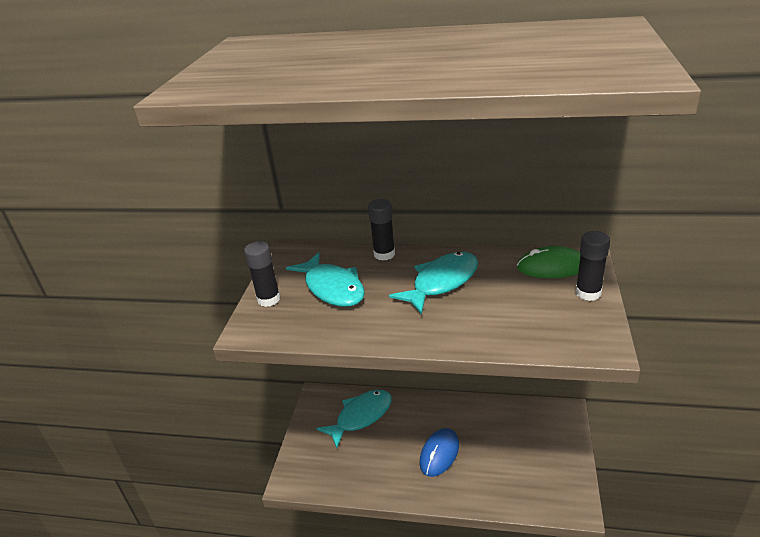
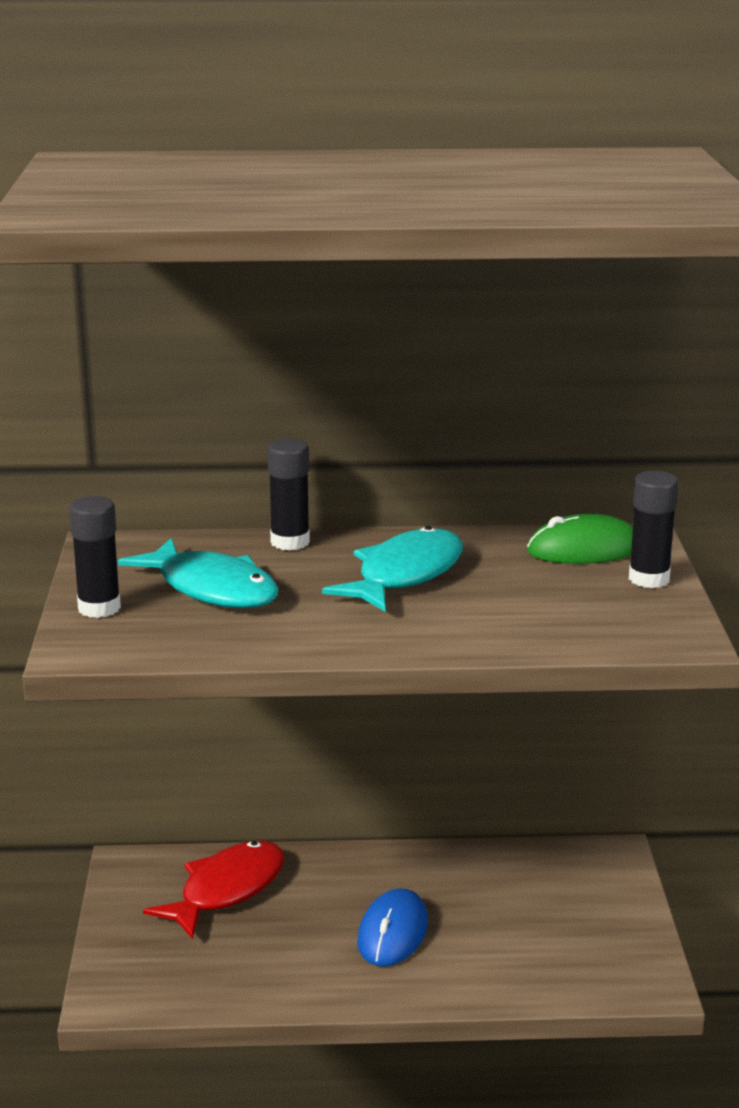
camera: 15 degrees left, 10 degrees down
turquoise fish [316,390,392,448] -> red fish [143,841,284,939]

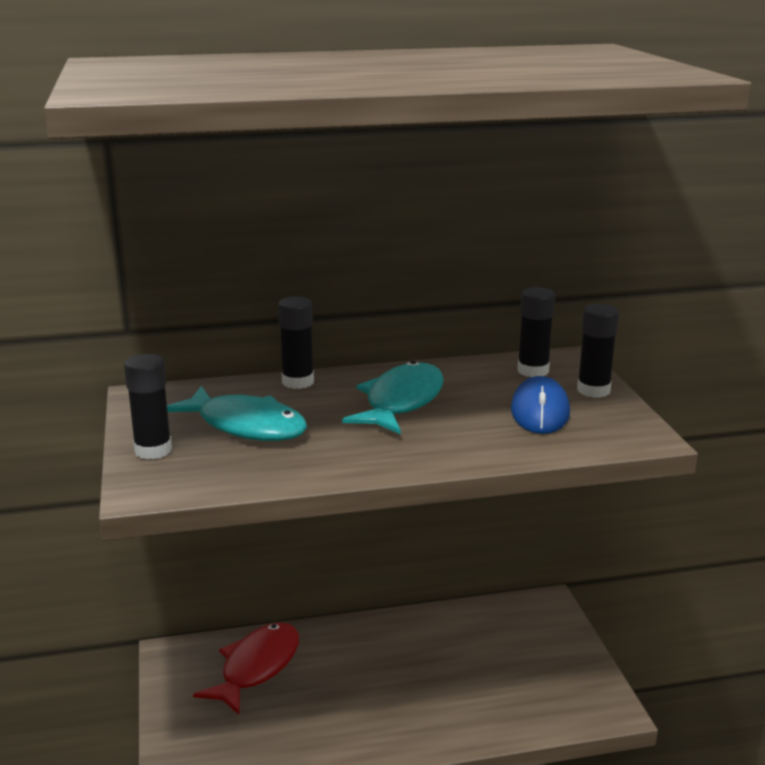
camera: 10 degrees left, 0 degrees up
blue mouse [357,888,428,967] -> blue mouse moved to [511,376,570,434]
green mouse [527,514,633,564] -> black glue stick [517,287,555,377]

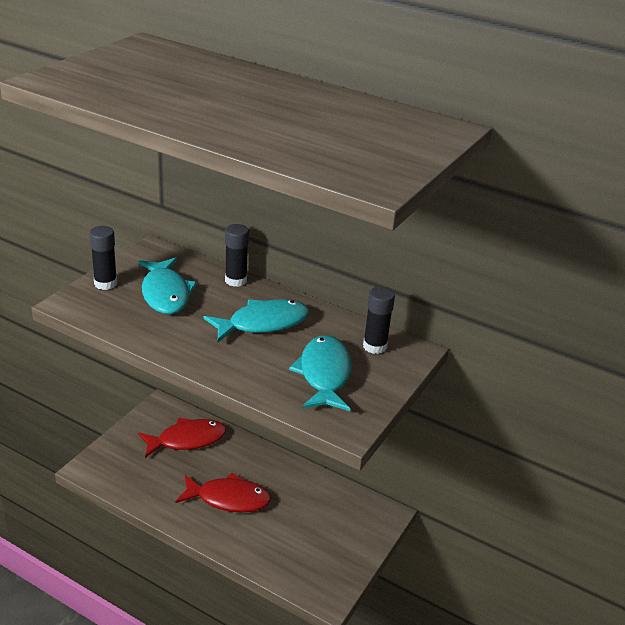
camera: 40 degrees right, 10 degrees up
blue mouse [511,376,570,434] -> turquoise fish [289,335,352,411]
black glue stick [577,304,619,398] -> none
none -> red fish [175,473,271,513]

